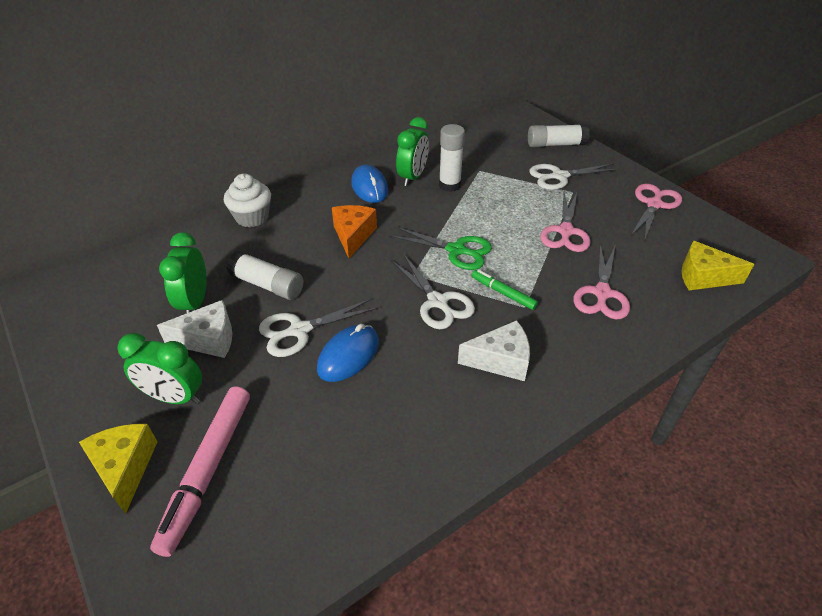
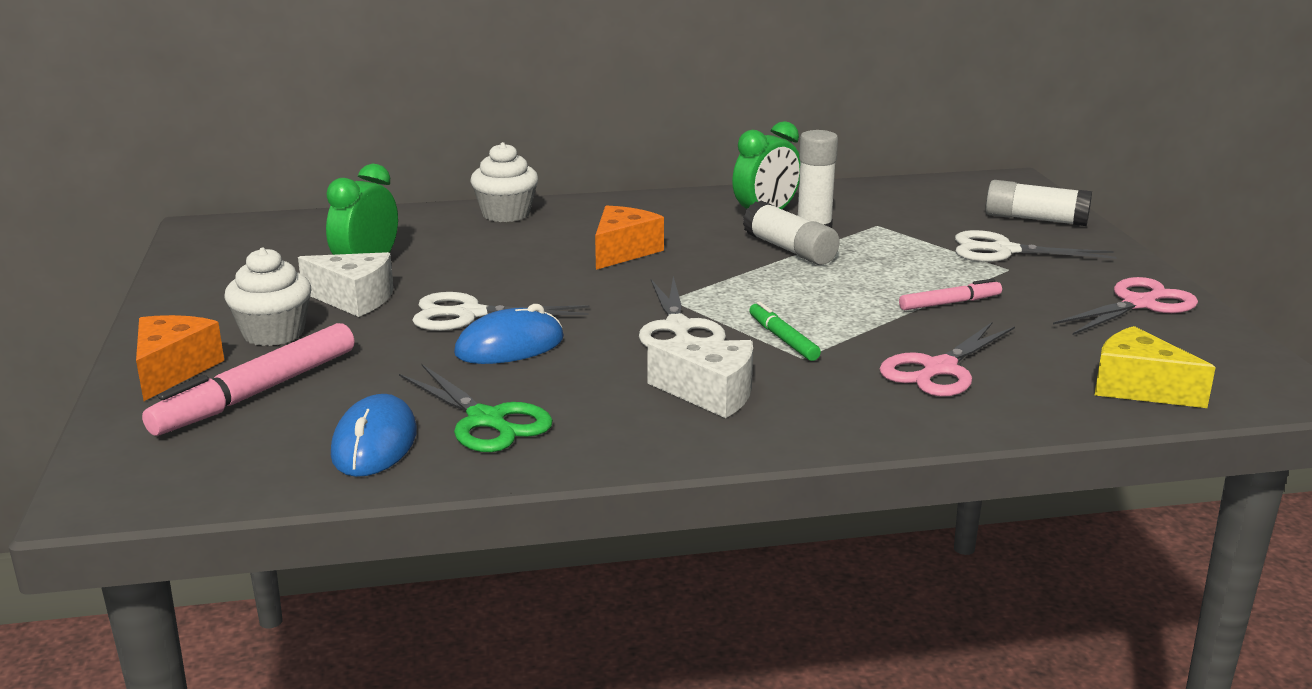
camera: 25 degrees right, 20 degrees down
yellow cheese [79,424,157,514] -> orange cheese [136,315,224,401]
green clock [117,333,202,404] -> white cupcake [225,247,311,346]
white glue stick [226,251,303,300] -> white glue stick moved to [743,201,840,265]
blue mouse [351,164,388,203] -> blue mouse moved to [331,394,417,477]
green scissors [388,226,492,270] -> green scissors moved to [399,364,553,452]
pink scissors [540,193,591,252] -> pink marker [899,279,1002,310]

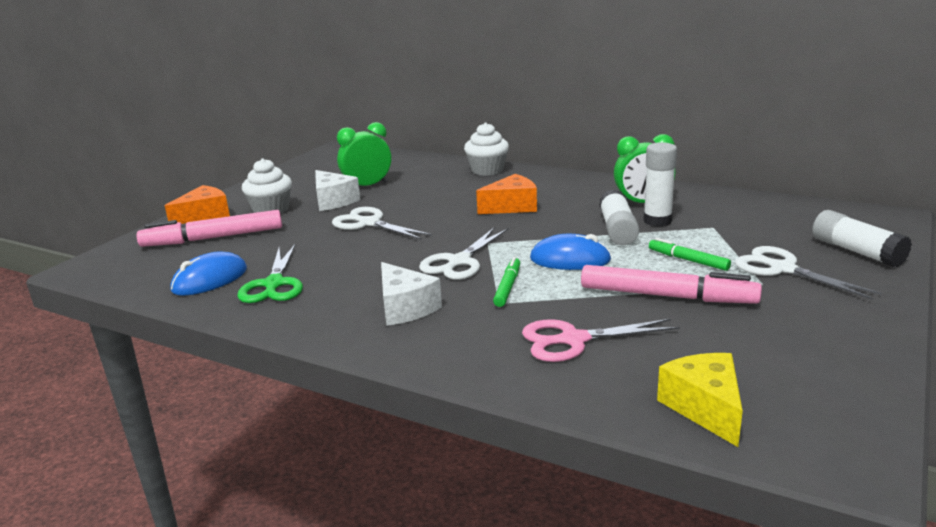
camera: 40 degrees right, 0 degrees up
blue mouse [454,304,564,364] -> blue mouse moved to [530,234,612,270]
pink marker [899,279,1002,310] -> pink marker [581,265,762,304], size x1.85
pink scissors [1053,277,1198,335] -> none
none -> green marker [649,238,731,271]

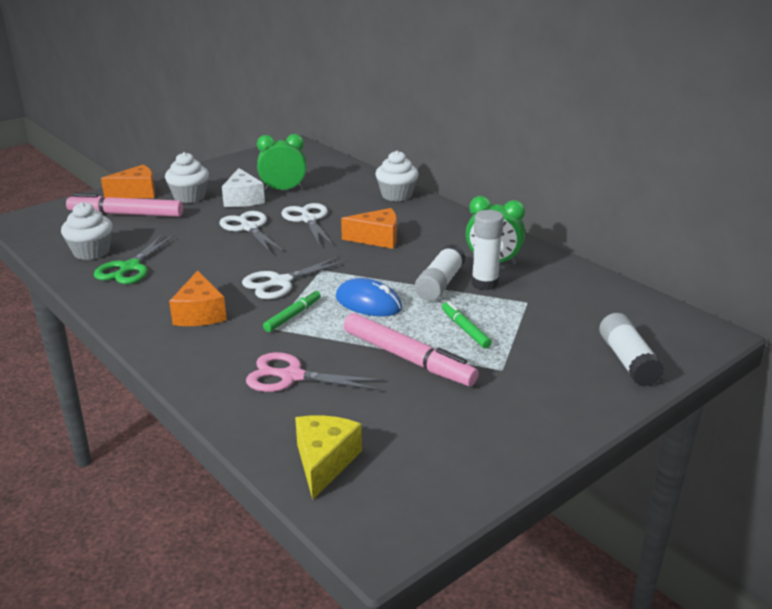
camera: 20 degrees right, 5 degrees up
blue mouse [170,251,247,295] -> white cupcake [61,202,112,260]
white cheese [381,262,442,326] -> orange cheese [169,271,227,326]
white scissors [735,246,882,300] -> white scissors moved to [281,203,334,247]

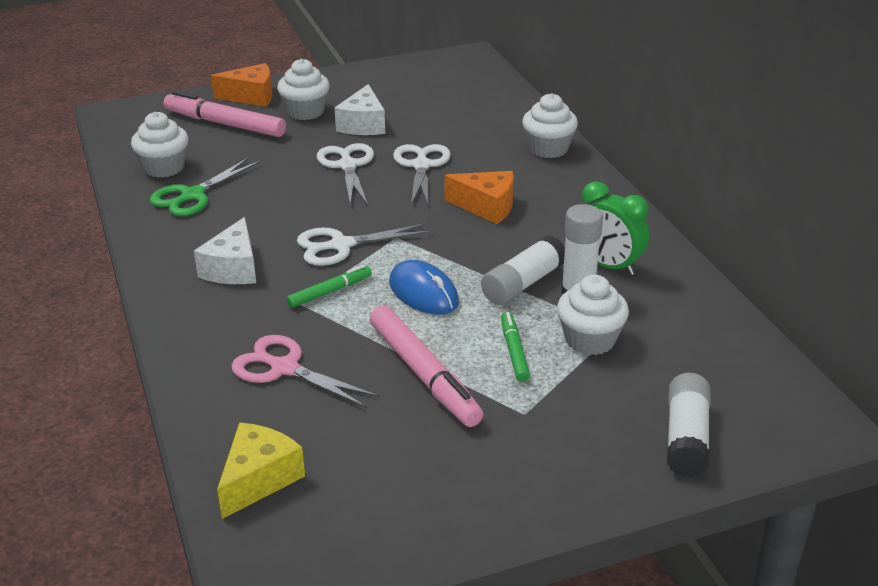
camera: 20 degrees right, 5 degrees up
orange cheese [169,271,227,326] -> white cheese [194,217,256,284]
green clock [257,134,306,191] -> none
none -> white cupcake [557,275,629,355]

